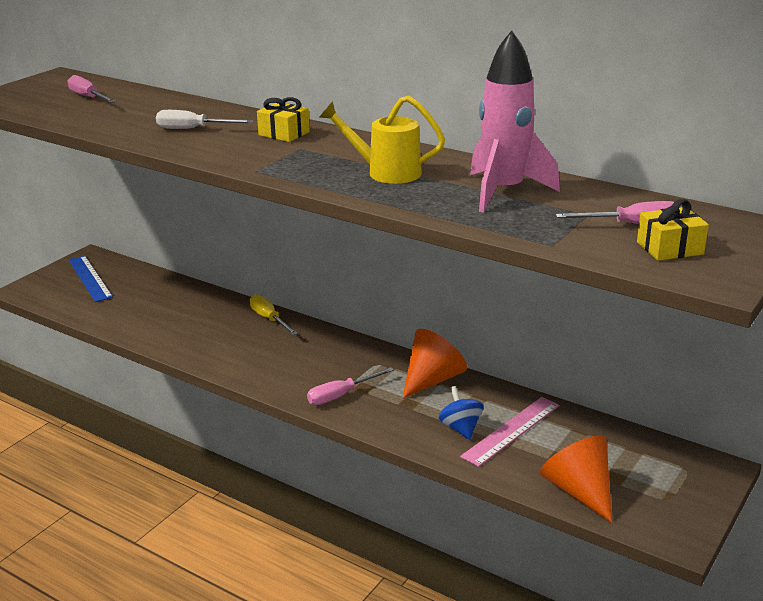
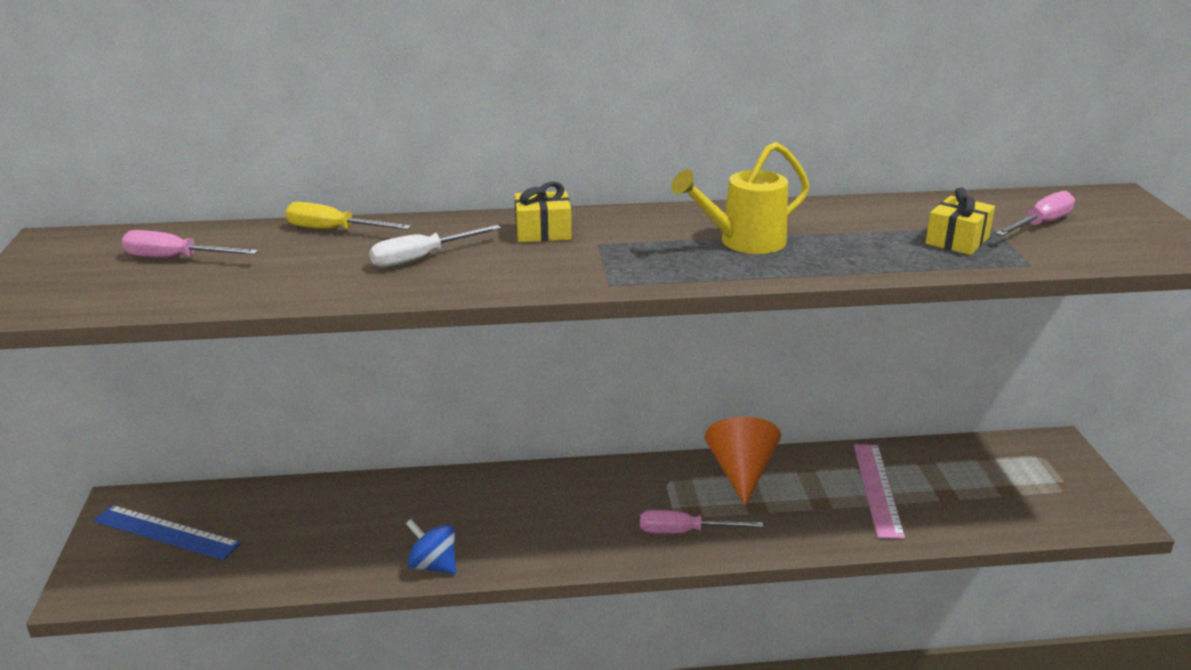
camera: 40 degrees left, 0 degrees up
yellow screwdriver [250,294,298,335] -> yellow screwdriver moved to [285,202,411,230]
pink screwdriver [307,367,394,405] -> pink screwdriver turned 75 degrees clockwise [640,510,763,534]
blue spinning top [439,386,484,440] -> blue spinning top moved to [406,519,456,574]
pink rocket [470,30,560,213] -> none
orange cone [540,435,612,523] -> none
yellow gift [637,199,709,261] -> yellow gift moved to [926,187,995,255]

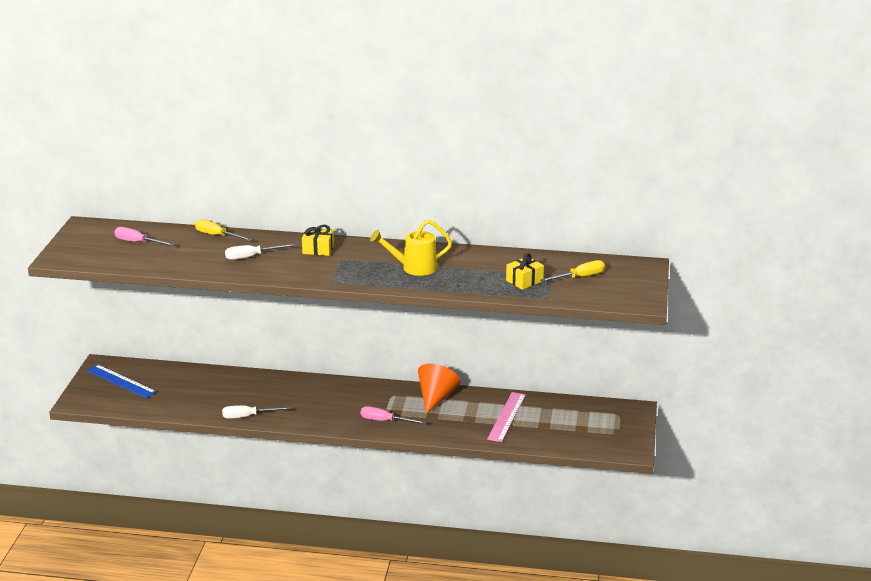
camera: 15 degrees right, 0 degrees up
blue spinning top [406,519,456,574] -> white screwdriver [222,405,290,419]
pink screwdriver [995,191,1075,236] -> yellow screwdriver [540,260,605,282]

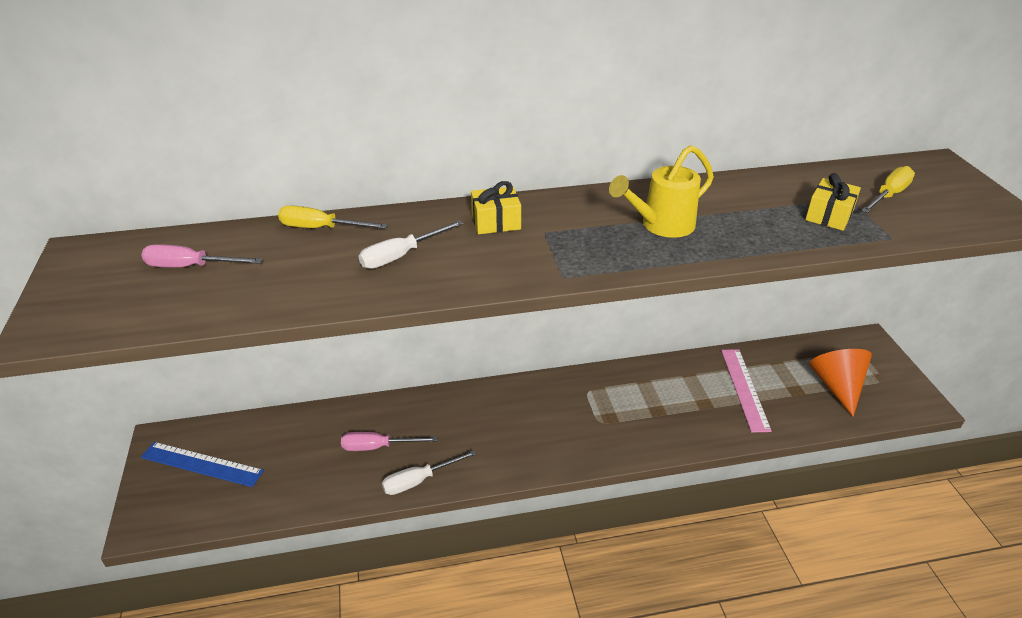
camera: 20 degrees left, 10 degrees up
pink screwdriver [361,406,426,424] -> pink screwdriver moved to [341,432,437,451]
orange cone [418,364,460,414] -> orange cone moved to [809,349,872,417]

